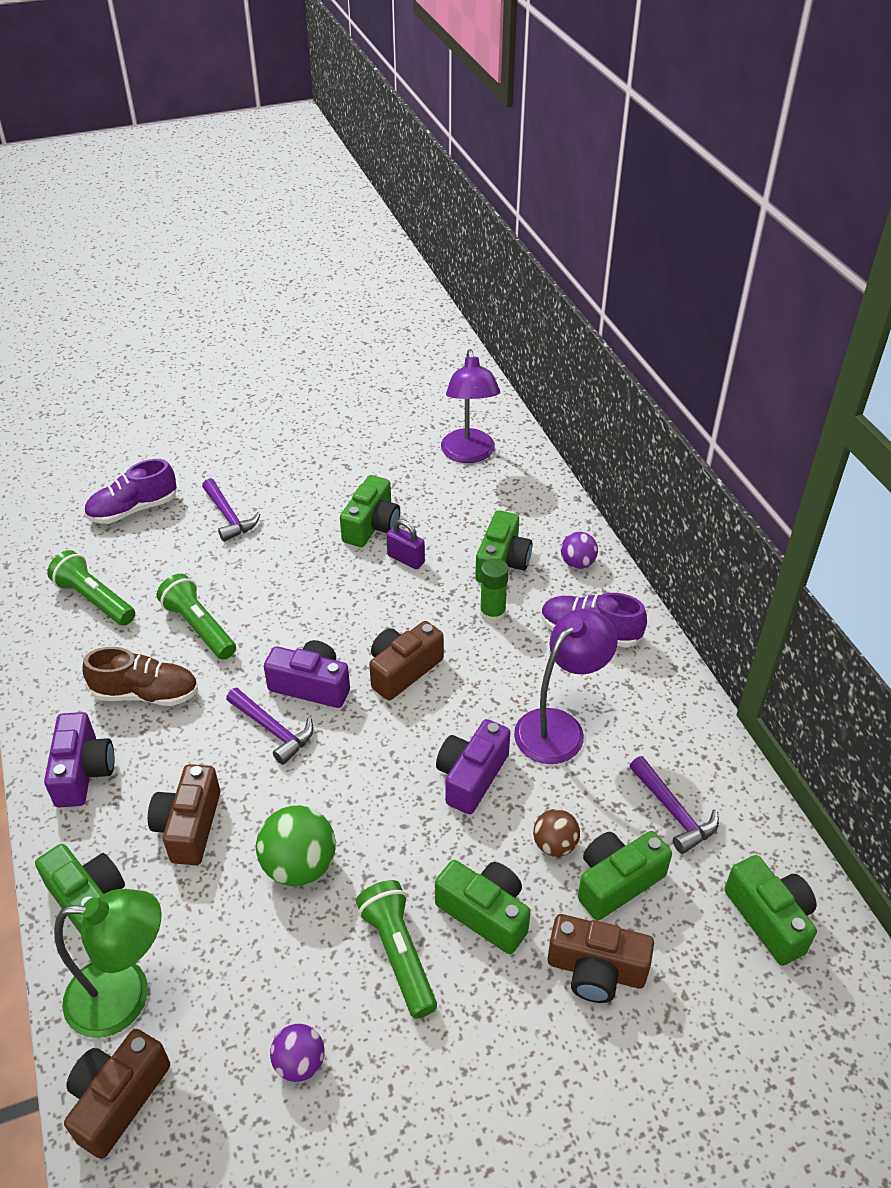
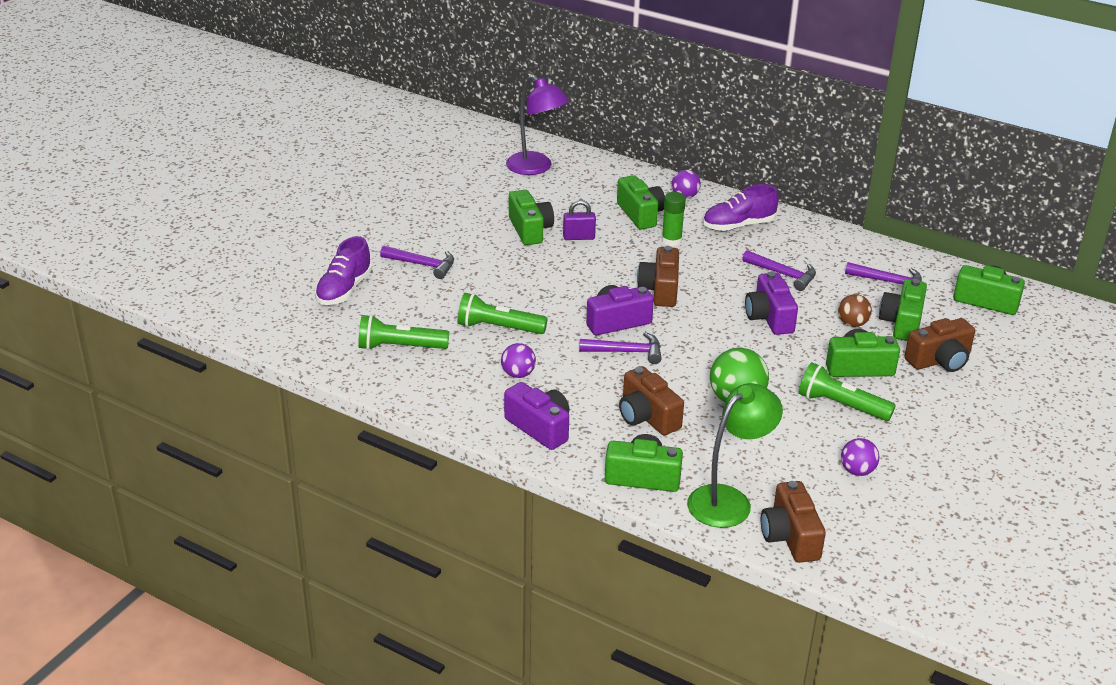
camera: 40 degrees left, 10 degrees down
brown shoe [82,647,198,706] -> purple ball [501,343,536,378]
purple lamp [514,609,618,764] -> purple hammer [742,250,816,291]

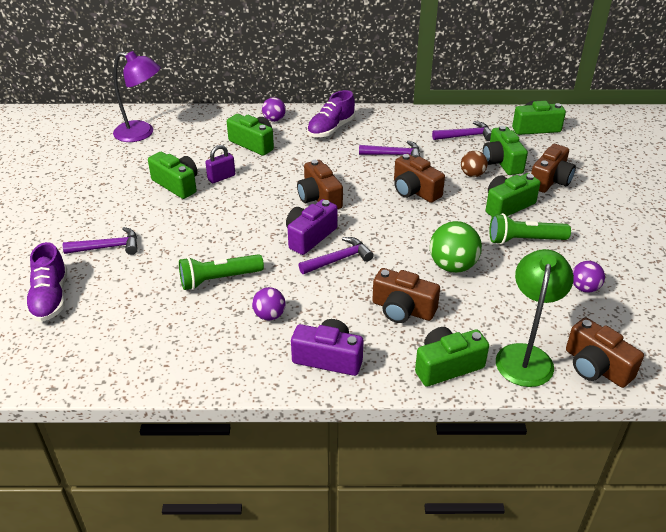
camera: 30 degrees left, 5 degrees up
green flashlight [358,315,449,350] -> none
green glue stick [662,192,686,246] -> none
purple camera [745,272,798,335] -> brown camera [394,154,445,203]

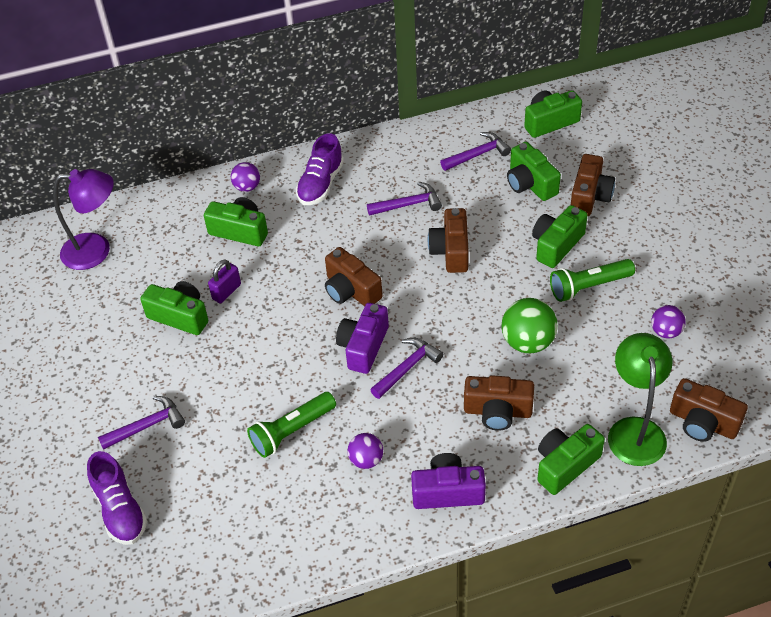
camera: 15 degrees left, 10 degrees up
brown camera [394,154,445,203] -> brown camera turned 60 degrees clockwise [428,208,469,273]
brown ball [461,151,488,177] -> none

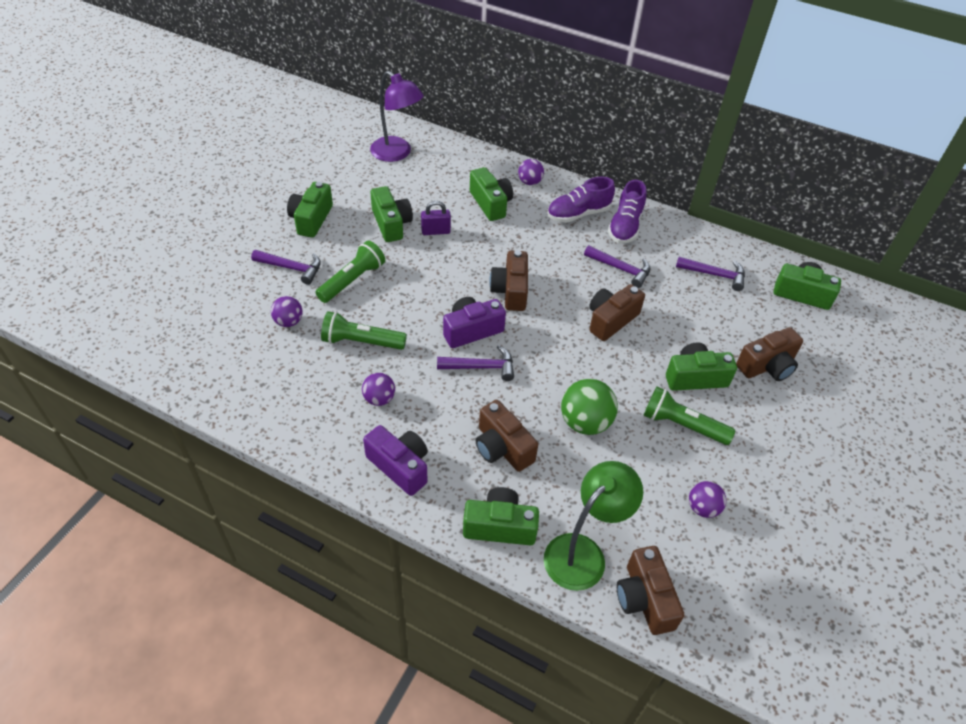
camera: 40 degrees right, 0 degrees up
purple shoe [87,451,147,545] -> purple shoe moved to [608,180,646,244]
green camera [507,142,561,201] -> green camera moved to [287,182,333,238]
none -> purple ball [271,296,303,327]
none -> green flashlight [316,241,385,303]

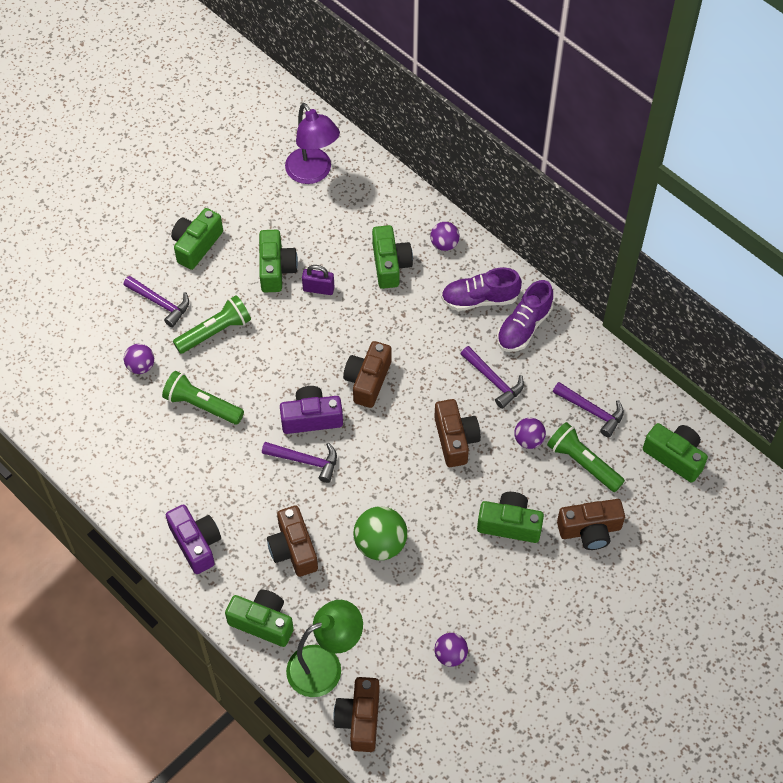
camera: 20 degrees right, 10 degrees up
purple ball [362,373,395,406] -> purple ball moved to [514,418,546,449]
brown camera [589,284,645,341] -> brown camera turned 105 degrees clockwise [434,399,481,467]
green flashlight [643,387,735,445] -> green flashlight moved to [547,422,625,492]

